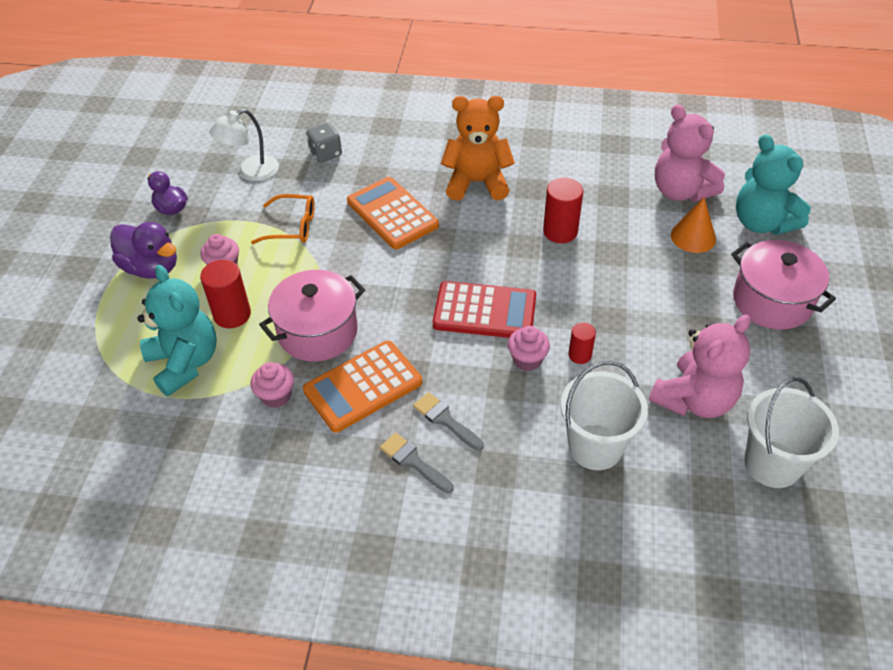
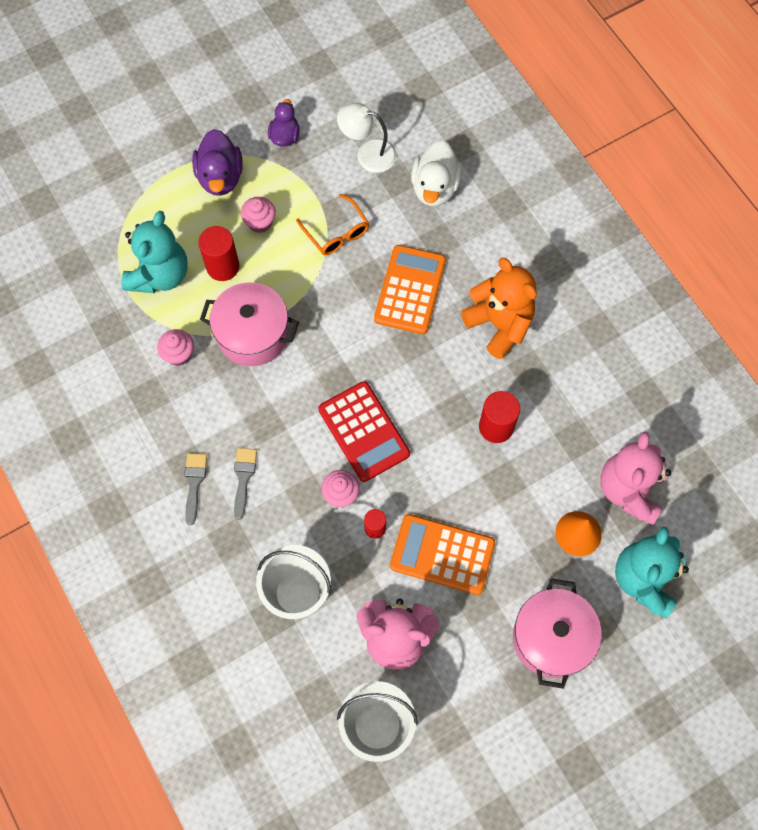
camera: 50 degrees right, 20 degrees up
orange calculator [303,341,422,433] -> orange calculator moved to [390,514,495,595]
grey dice [306,123,342,163] -> white duck [411,140,462,206]

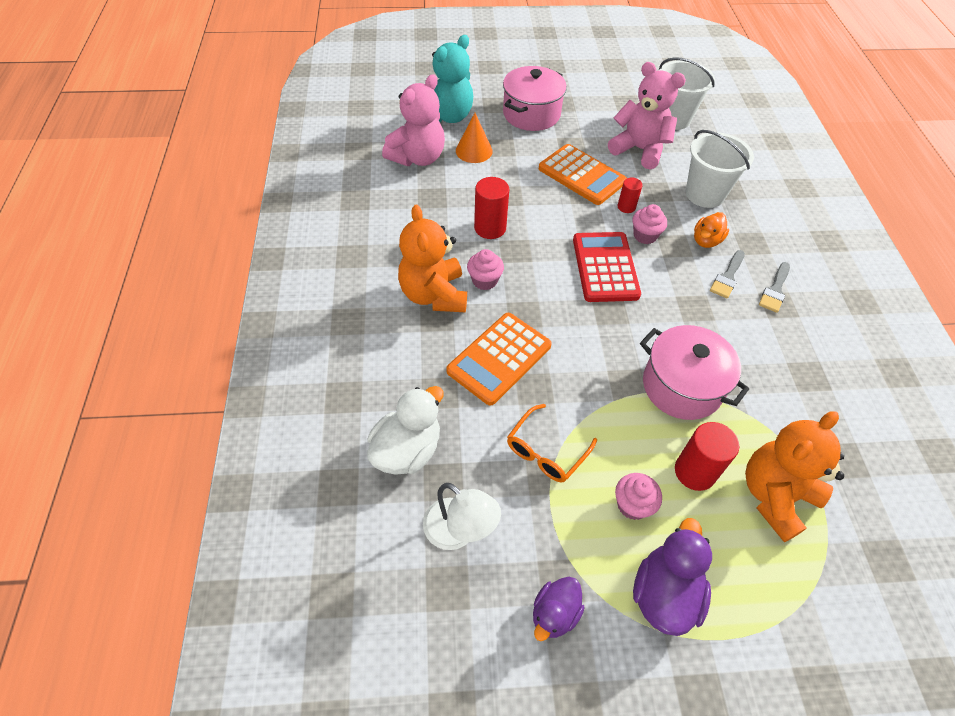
camera: 155 degrees left, 15 degrees down
turquoise teddy bear [122,211,188,293] -> orange teddy bear [745,411,844,542]
pink cupcake [157,329,194,366] -> pink cupcake moved to [467,249,504,290]
orange glasses [296,194,369,255] -> orange glasses turned 135 degrees counterclockwise [507,404,597,482]
none -> orange duck [694,212,729,248]

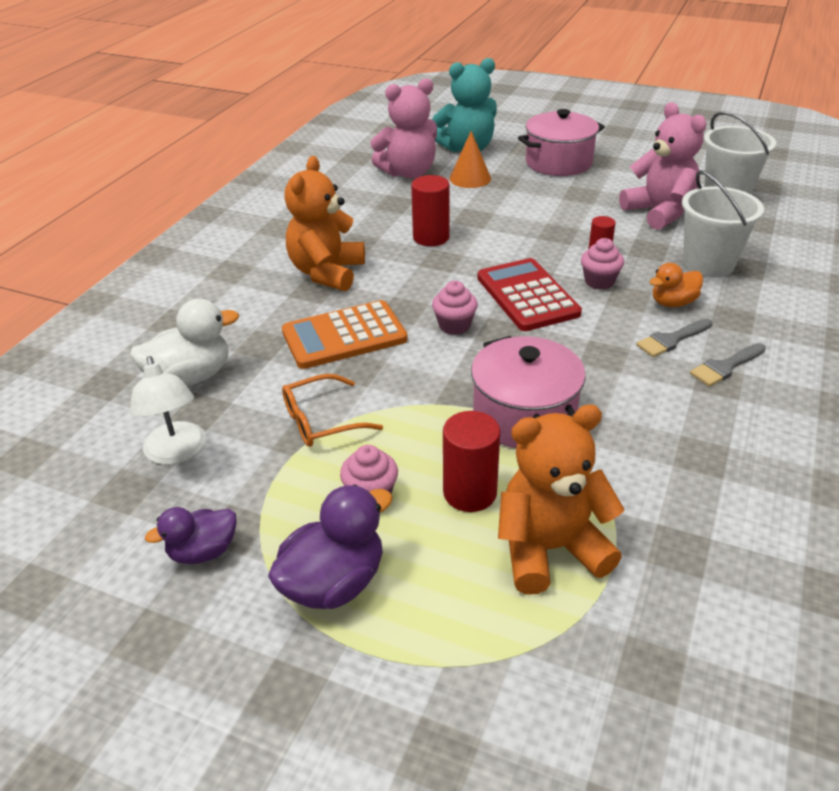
camera: 30 degrees right, 15 degrees down
pink cupcake [467,249,504,290] -> pink cupcake moved to [432,281,478,335]
orange calculator [539,144,627,205] -> none
red calculator [573,232,641,302] -> red calculator turned 45 degrees counterclockwise [477,258,582,331]

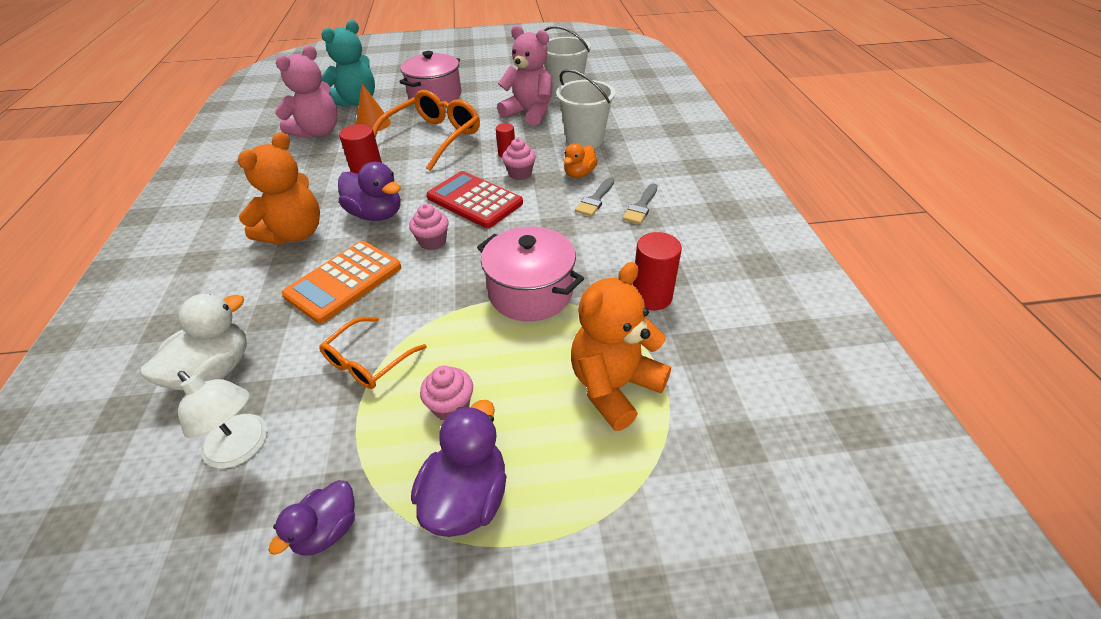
camera: 30 degrees left, 5 degrees up
orange teddy bear [284,156,365,291] -> orange teddy bear turned 135 degrees counterclockwise [238,132,320,245]
red cylinder [443,411,500,512] -> red cylinder moved to [633,232,682,310]
none -> purple duck [338,162,401,221]
none -> orange glasses [373,90,480,171]

